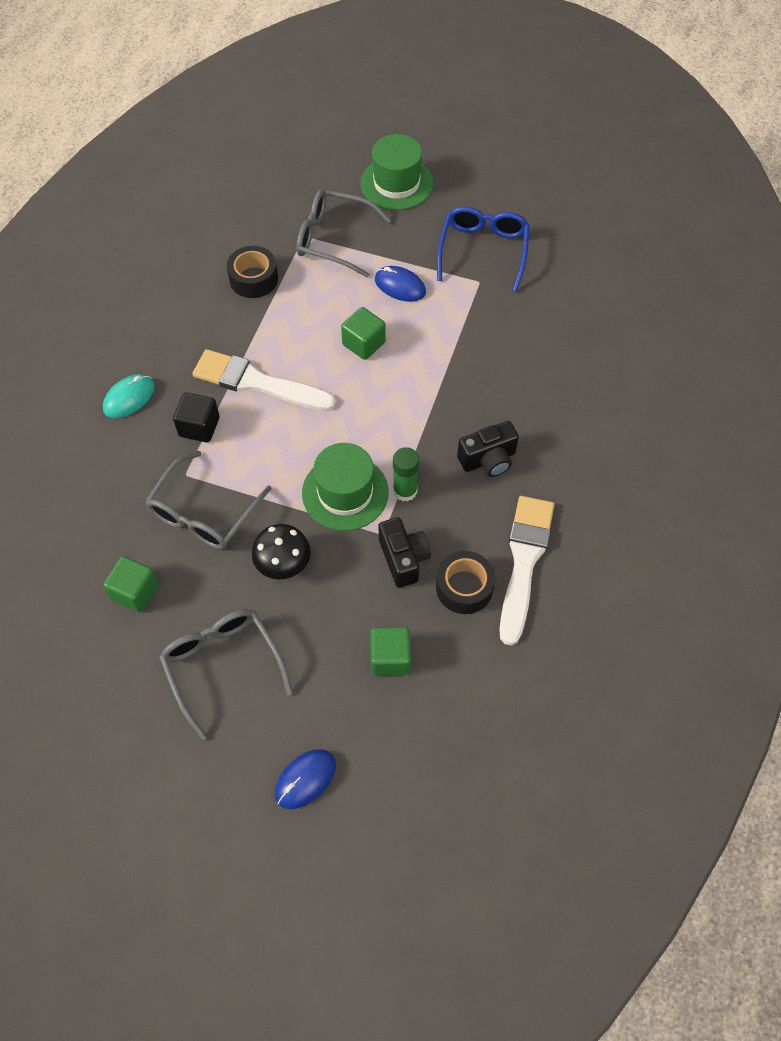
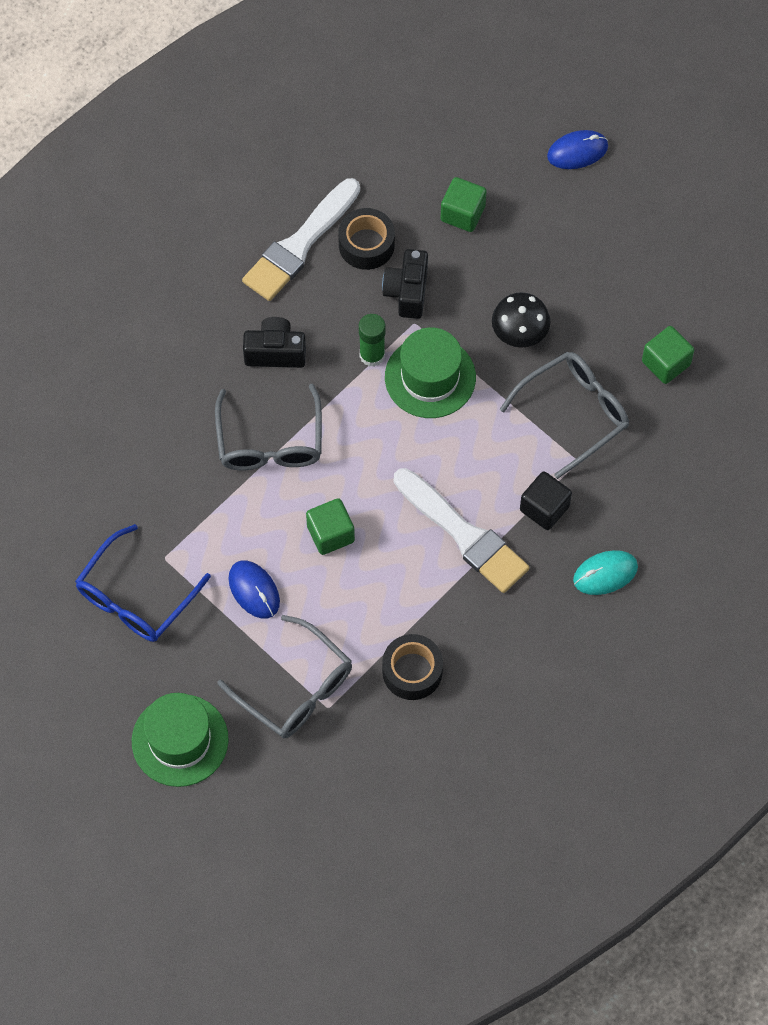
camera: 155 degrees left, 5 degrees up
grey glasses [159,609,293,740] -> grey glasses moved to [215,384,322,470]

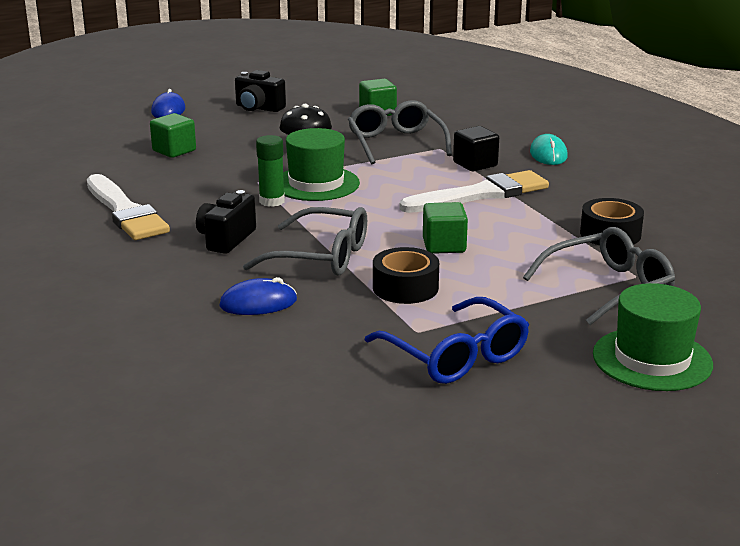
camera: 70 degrees left, 40 degrees down
blue mouse [228,561,280,618] -> blue mouse moved to [219,277,297,315]
black tape [338,208,395,270] -> black tape moved to [373,247,439,304]
black camera [382,249,428,319] -> black camera moved to [235,70,286,112]

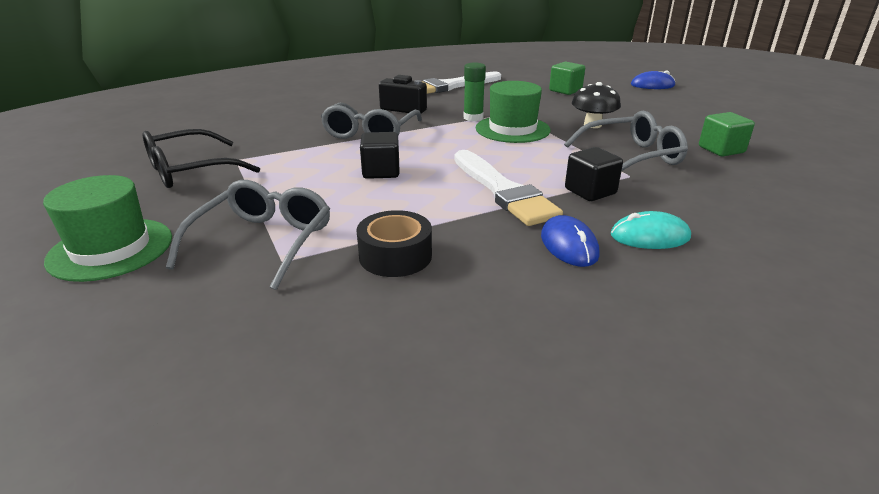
camera: 90 degrees right, 5 degrees up
blue mouse [219,277,297,315] -> blue mouse moved to [541,215,600,267]
black camera [235,70,286,112] -> none
blue glasses [365,297,529,384] -> black glasses [142,129,260,188]
black tape [373,247,439,304] -> none
green cube [423,202,468,254] -> black cube [360,132,399,179]
grey glasses [523,227,675,325] -> grey glasses turned 135 degrees counterclockwise [166,180,330,290]

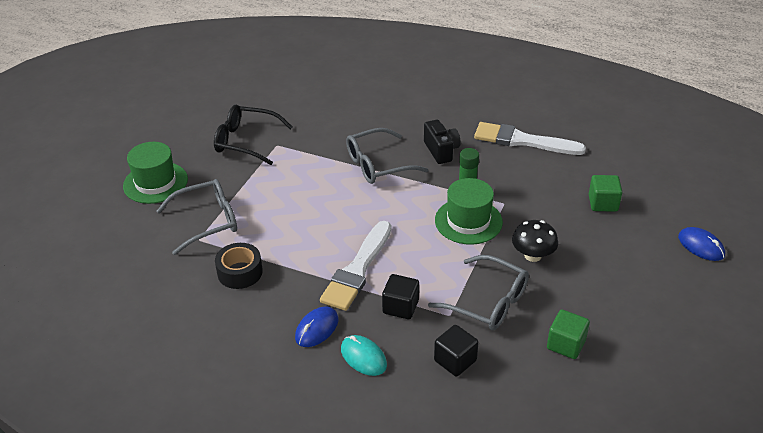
camera: 50 degrees right, 10 degrees up
black cube [360,132,399,179] -> black cube moved to [434,325,479,376]

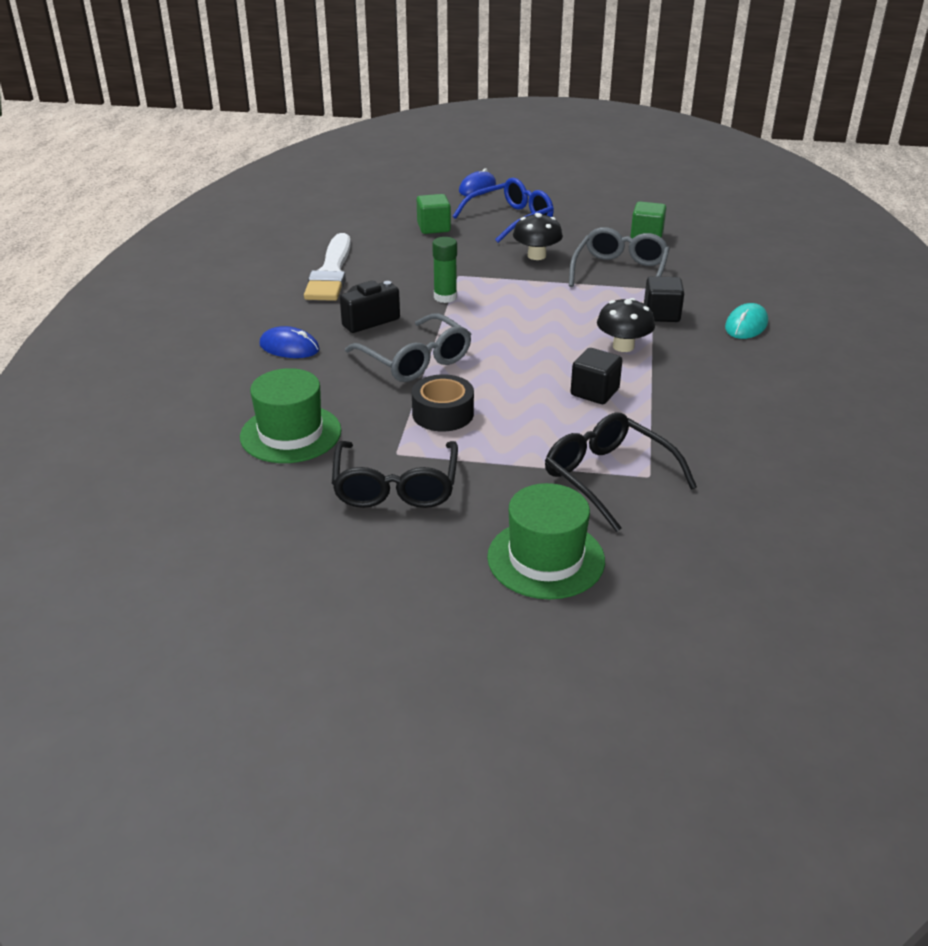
camera: 105 degrees left, 5 degrees down
grey glasses [156,179,237,255] -> black glasses [545,412,697,532]
black tape [215,243,263,289] -> black tape moved to [412,374,474,432]
blue mouse [295,307,338,347] -> blue mouse moved to [259,326,320,358]
white brush [320,221,391,311] -> black mushroom [597,298,655,352]
black cube [434,325,479,376] -> black cube moved to [571,348,622,404]
green hat [435,178,503,245] -> green hat moved to [240,368,341,463]
none -> blue glasses [453,178,554,243]

